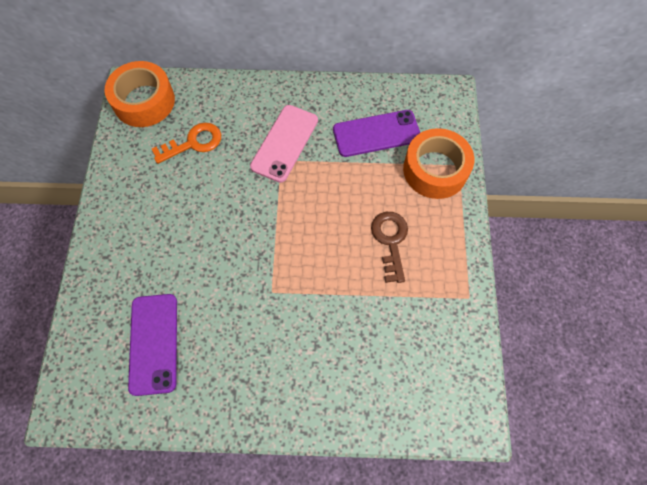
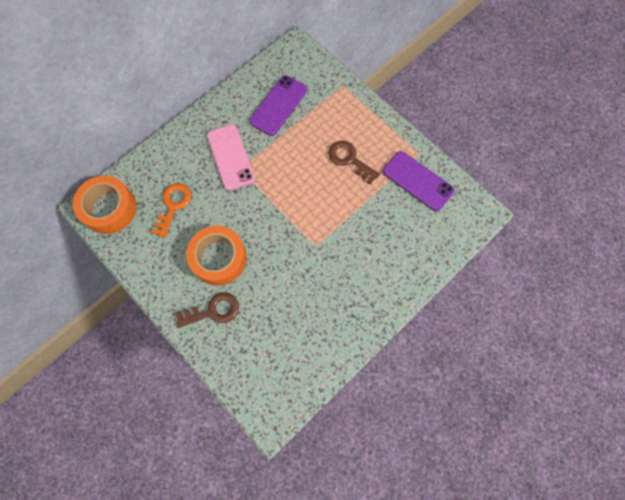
camera: 45 degrees left, 5 degrees up
purple phone [128,294,177,396] -> purple phone moved to [383,151,455,211]
orange tape [403,128,474,199] -> orange tape moved to [186,226,247,286]
none -> brown key [175,292,239,328]

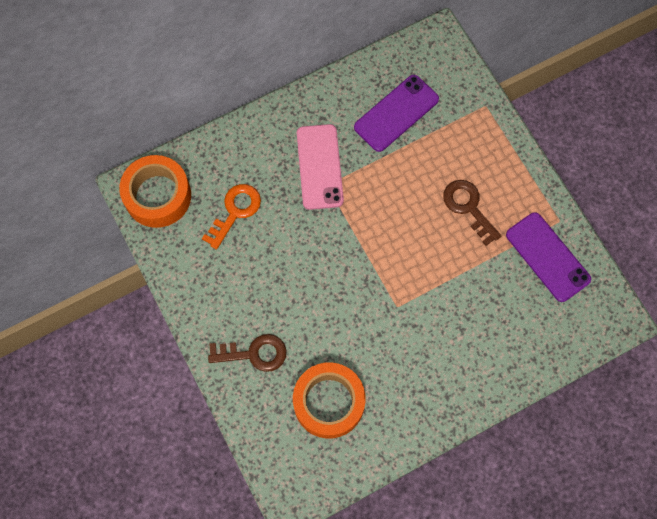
camera: 15 degrees right, 0 degrees up
orange tape [186,226,247,286] -> orange tape moved to [293,362,366,439]

